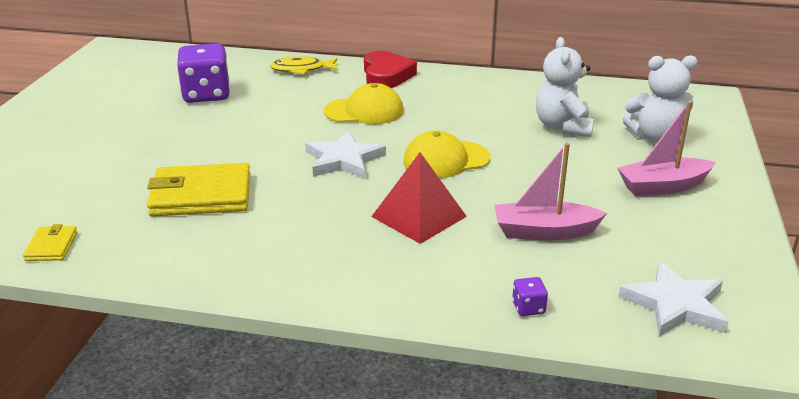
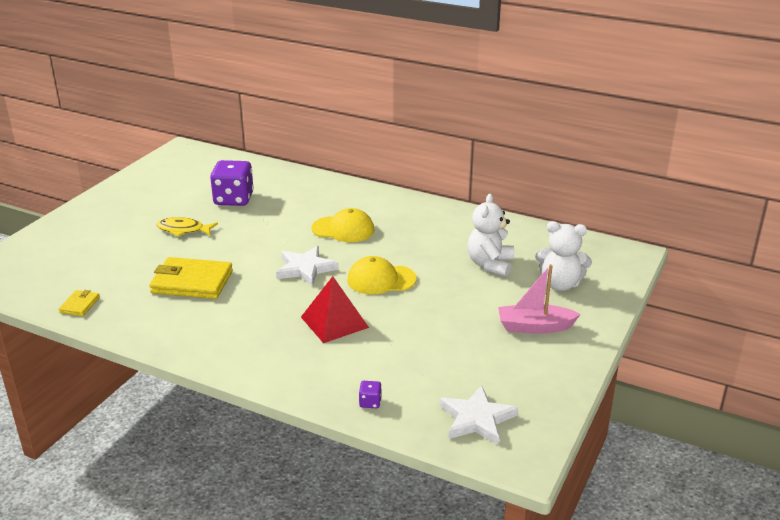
camera: 15 degrees right, 0 degrees up
yellow fish [270,57,338,75] -> yellow fish moved to [157,217,218,237]
red heart [364,51,417,88] -> none
pink boat [494,143,607,241] -> none

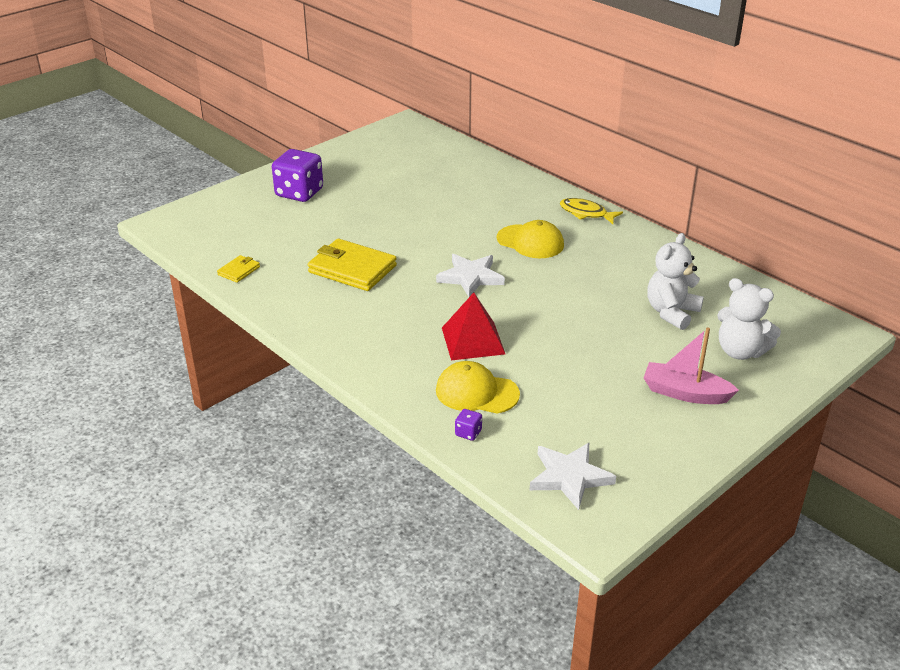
camera: 20 degrees right, 5 degrees up
yellow fish [157,217,218,237] -> yellow fish moved to [560,198,623,224]
purple dice [210,160,254,206] -> purple dice moved to [272,149,323,202]
yellow cap [347,256,417,294] -> yellow cap moved to [436,361,520,414]

